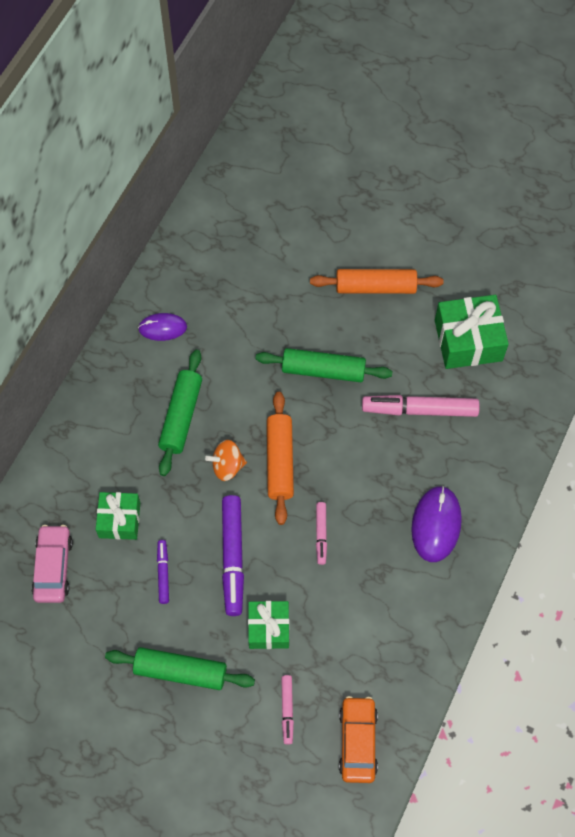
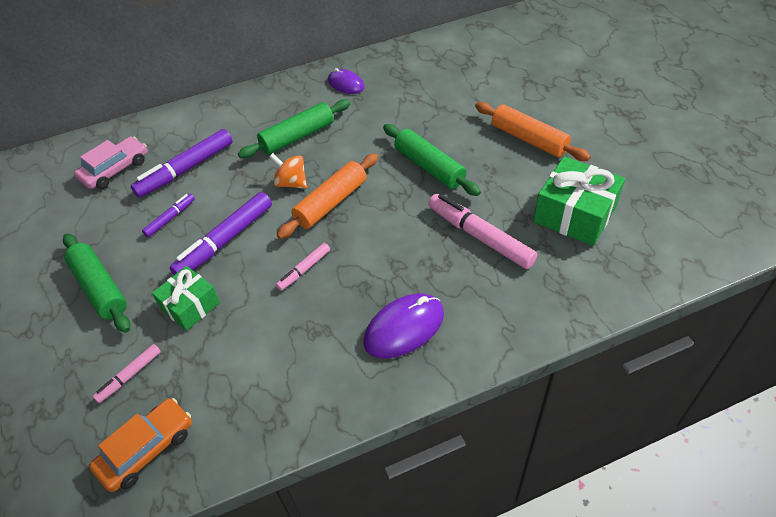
camera: 45 degrees right, 15 degrees down
green gift [96,492,140,540] -> purple marker [131,129,233,198]

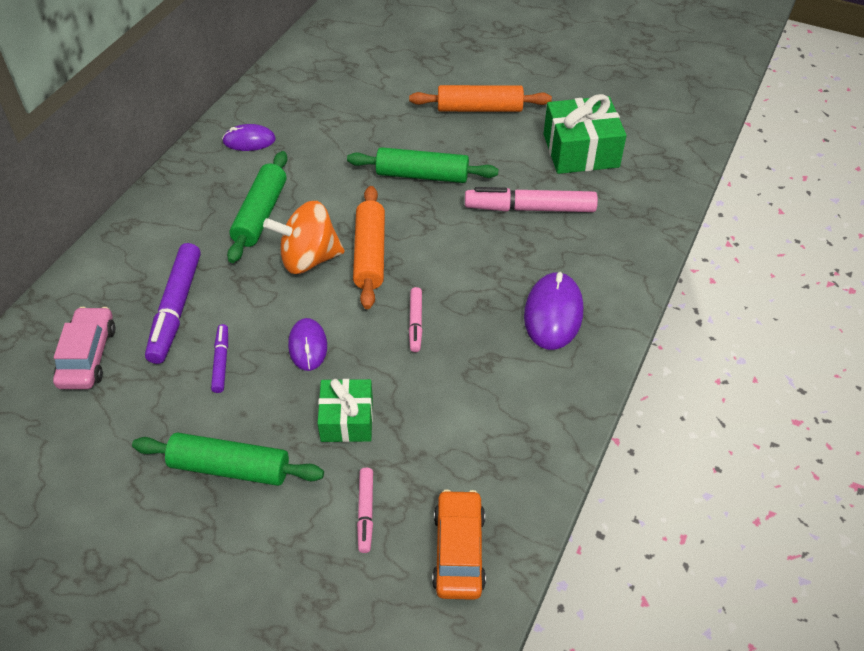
camera: 45 degrees left, 0 degrees up
purple marker [169,192,272,275] -> purple mouse [288,318,327,371]
orange spinning top [269,153,307,189] -> orange spinning top [263,201,345,274], size x1.58

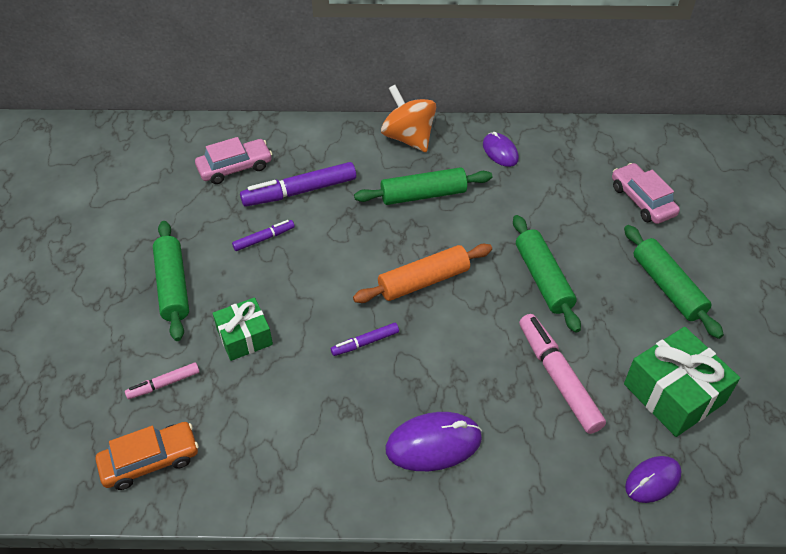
camera: 65 degrees right, 0 degrees up
orange spinning top [263,201,345,274] -> orange spinning top moved to [381,85,436,152]
purple mouse [288,318,327,371] -> purple mouse moved to [625,456,682,503]
orange rolling pin [409,85,552,112] -> green rolling pin [624,225,724,339]
pink marker [409,287,422,352] -> purple marker [331,323,399,356]
none -> pink car [612,163,680,224]

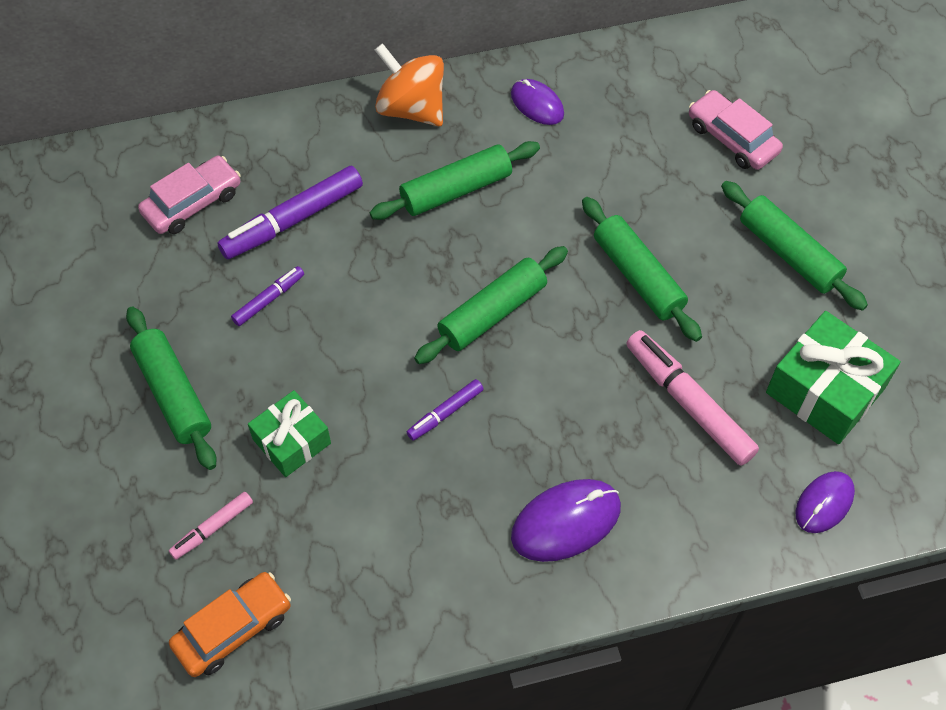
camera: 15 degrees left, 10 degrees up
orange rolling pin [353,244,492,303] -> green rolling pin [414,246,568,364]

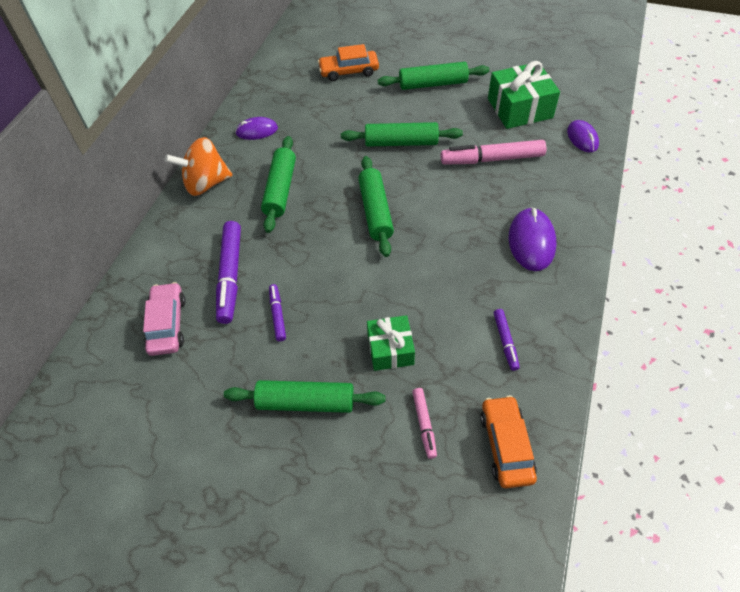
camera: 55 degrees left, 5 degrees down
purple marker [407,379,484,441] -> purple marker moved to [494,309,520,371]
pink car [689,90,783,170] -> orange car [318,44,379,81]

